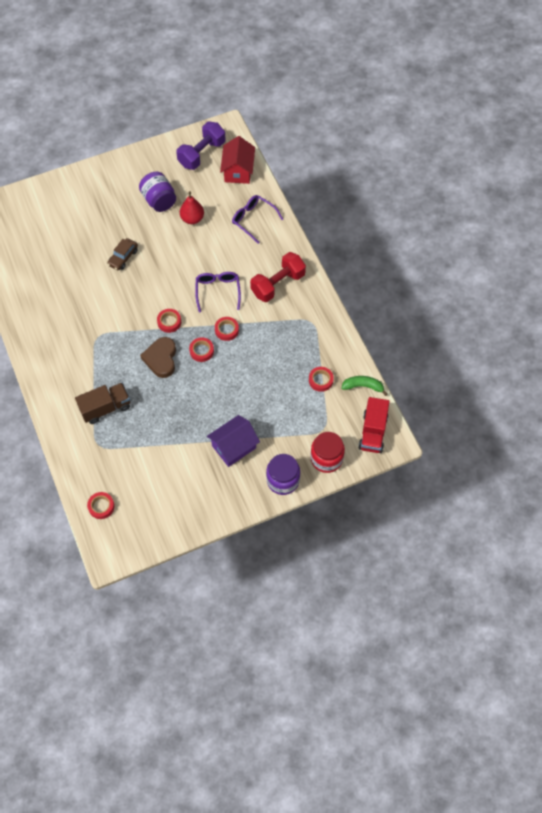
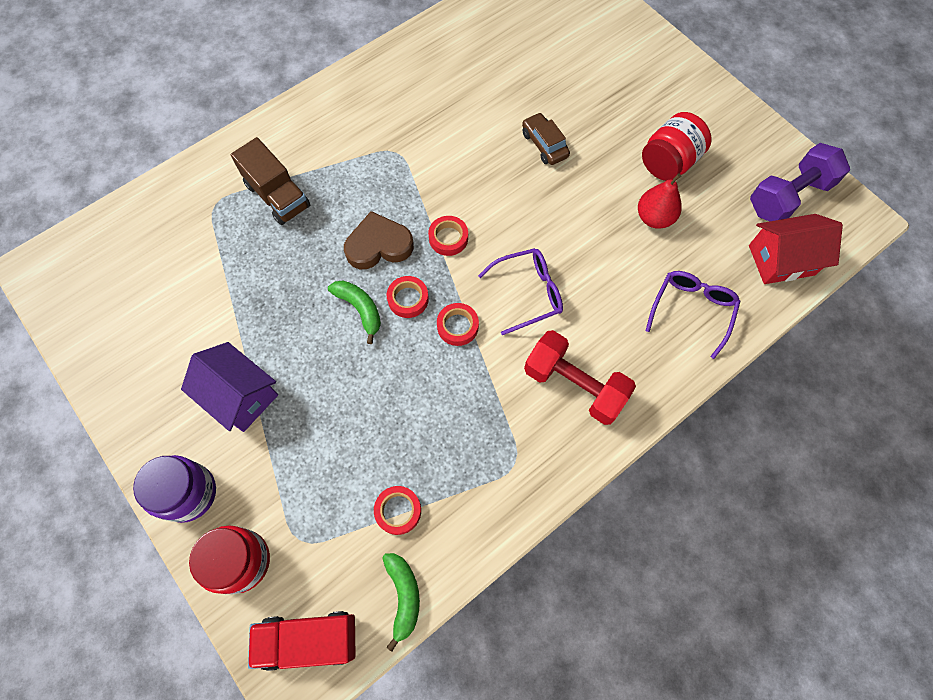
camera: 75 degrees right, 5 degrees up
red tape [87,492,115,519] -> none
brown car [107,238,138,270] -> brown car turned 45 degrees clockwise [522,113,570,165]
purple jar [139,172,176,212] -> red jar [642,112,712,181]
purple dumbbell [176,122,225,170] -> purple dumbbell turned 60 degrees counterclockwise [750,143,850,221]
none -> green banana [328,280,381,344]

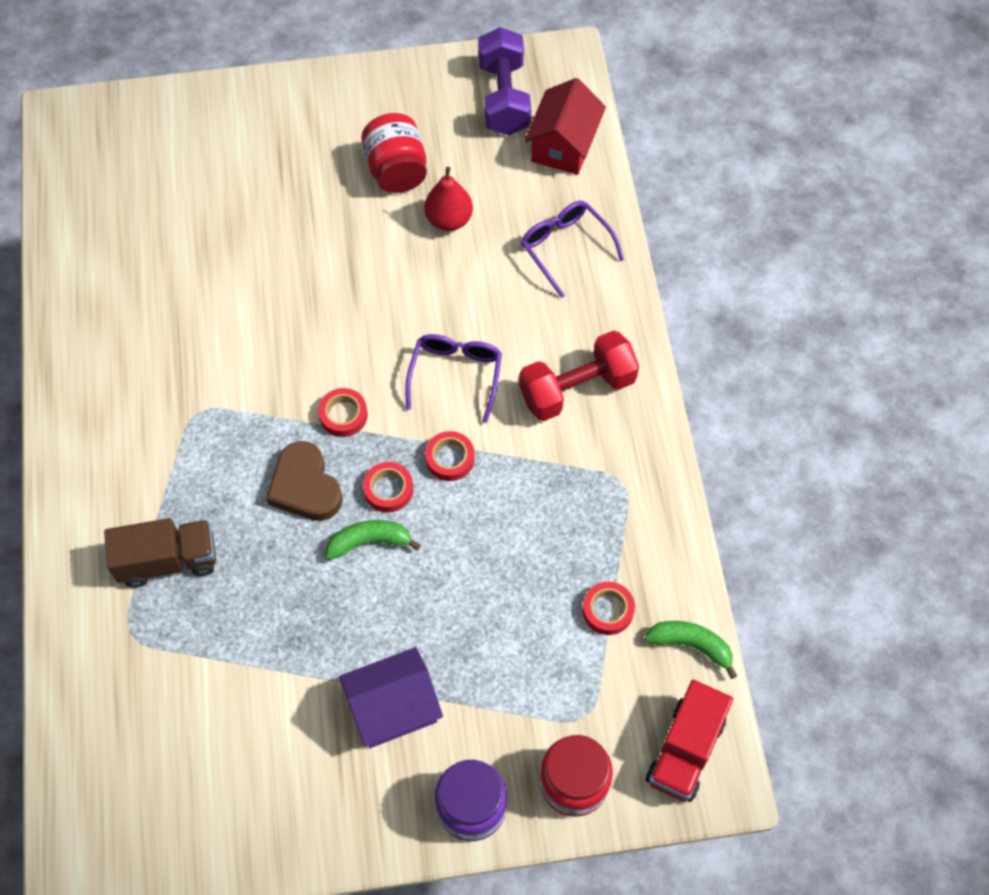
camera: 60 degrees left, 5 degrees down
brown heart [344,211,414,269] -> brown heart turned 45 degrees counterclockwise [266,441,343,521]
brown car [522,113,570,165] -> none

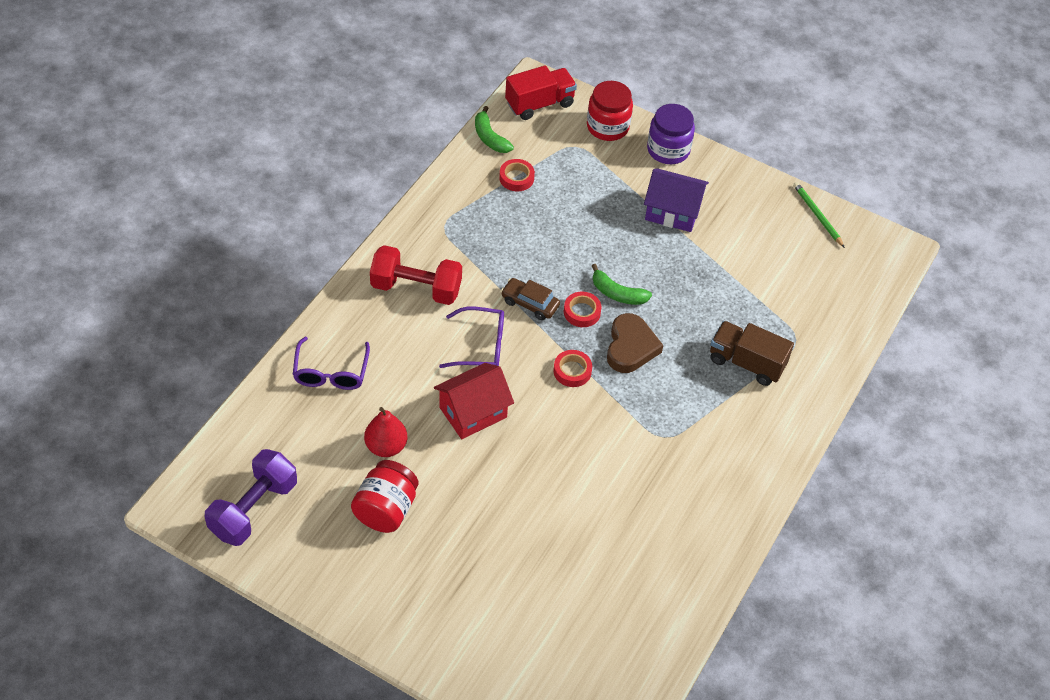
camera: 145 degrees left, 10 degrees down
purple glasses [405,334,502,423] -> purple glasses turned 135 degrees counterclockwise [439,307,504,368]
red tape [425,431,475,481] -> brown car [501,278,560,320]
red house [524,78,606,175] -> red house moved to [434,363,514,439]
none -> green pencil [793,182,845,248]

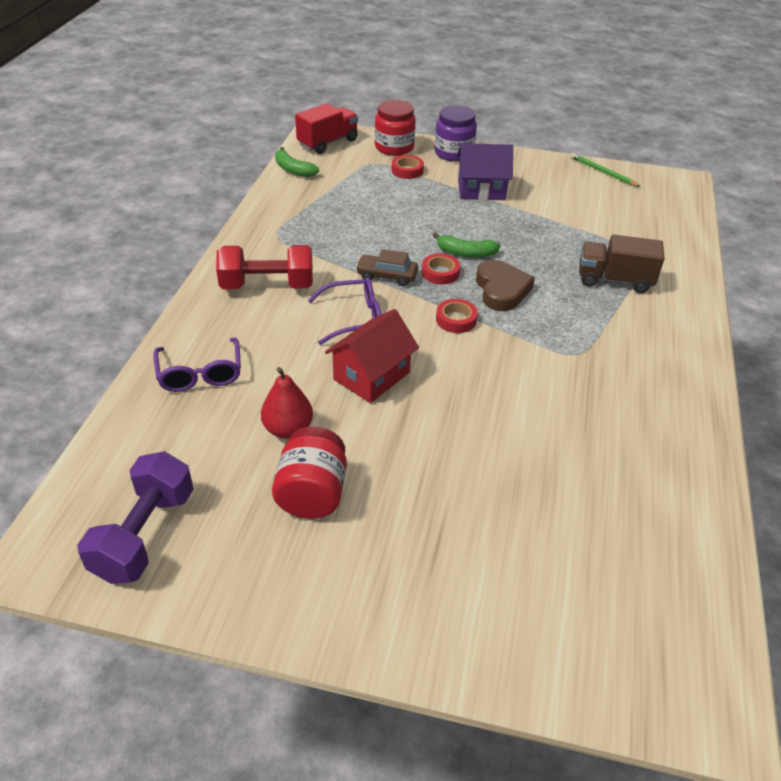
camera: 15 degrees left, 10 degrees down
red tape [499,159,535,191] -> red tape moved to [391,155,424,179]

